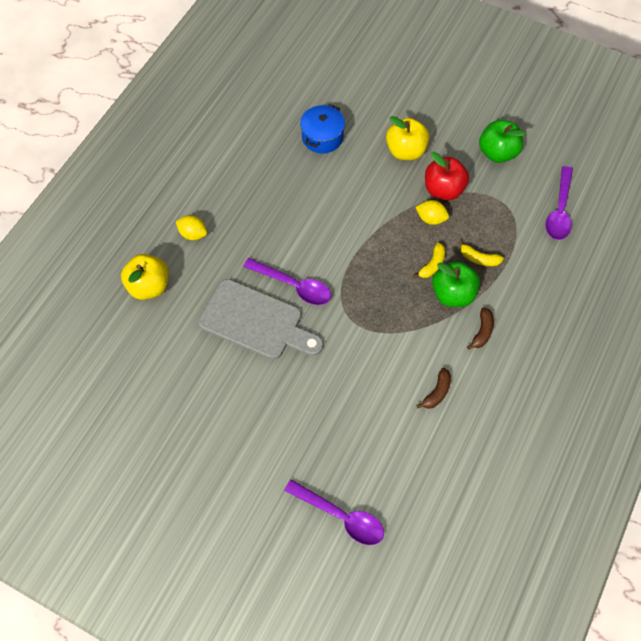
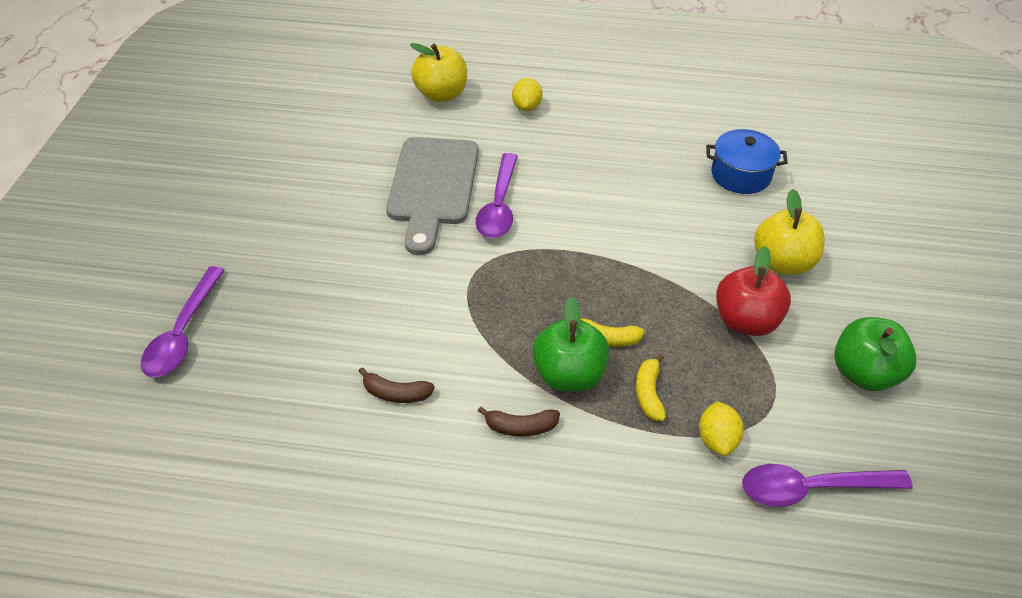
camera: 70 degrees right, 15 degrees down
yellow lemon [416,200,449,225] -> yellow lemon moved to [699,401,744,456]

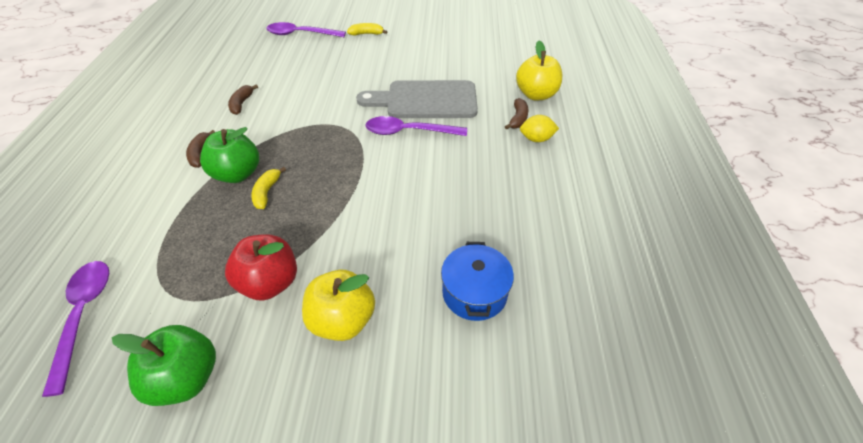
camera: 85 degrees right, 0 degrees up
yellow banana [636,354,666,421] -> yellow banana moved to [347,23,387,36]
yellow lemon [699,401,744,456] -> none
none -> brown banana [505,98,529,129]

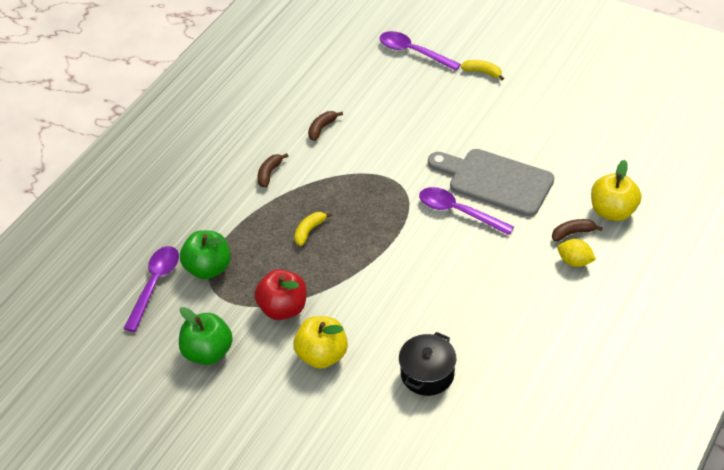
camera: 30 degrees right, 0 degrees up
green apple [200,127,259,183] -> green apple moved to [180,230,231,279]
blue pot [441,242,514,321] -> black pot [399,332,456,396]
brown banana [505,98,529,129] -> brown banana turned 150 degrees counterclockwise [552,219,603,241]

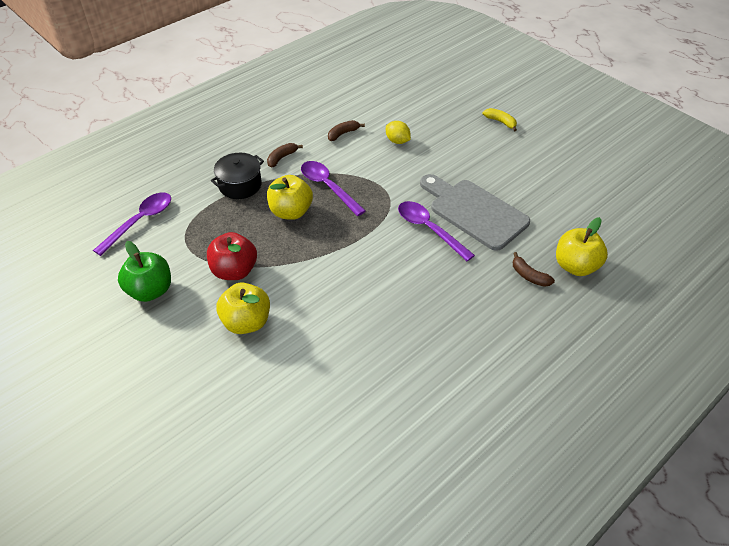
camera: 15 degrees right, 0 degrees up
green apple [180,230,231,279] -> none
yellow banana [294,212,332,246] -> yellow apple [267,175,313,220]
purple spoon [380,31,461,71] -> purple spoon moved to [301,161,366,216]
black pot [399,332,456,396] -> black pot moved to [211,153,264,199]
brown banana [552,219,603,241] -> brown banana turned 135 degrees counterclockwise [513,252,555,287]
yellow lemon [558,239,596,267] -> yellow lemon moved to [386,121,411,144]

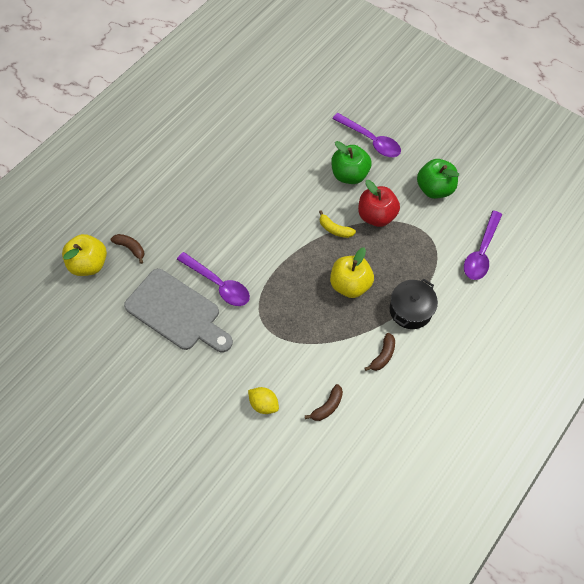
camera: 170 degrees right, 15 degrees up
yellow apple [216,282,270,334] -> green apple [331,141,372,184]
purple spoon [301,161,366,216] -> purple spoon moved to [332,113,401,157]
yellow banana [483,108,517,131] -> yellow banana moved to [319,210,356,238]

